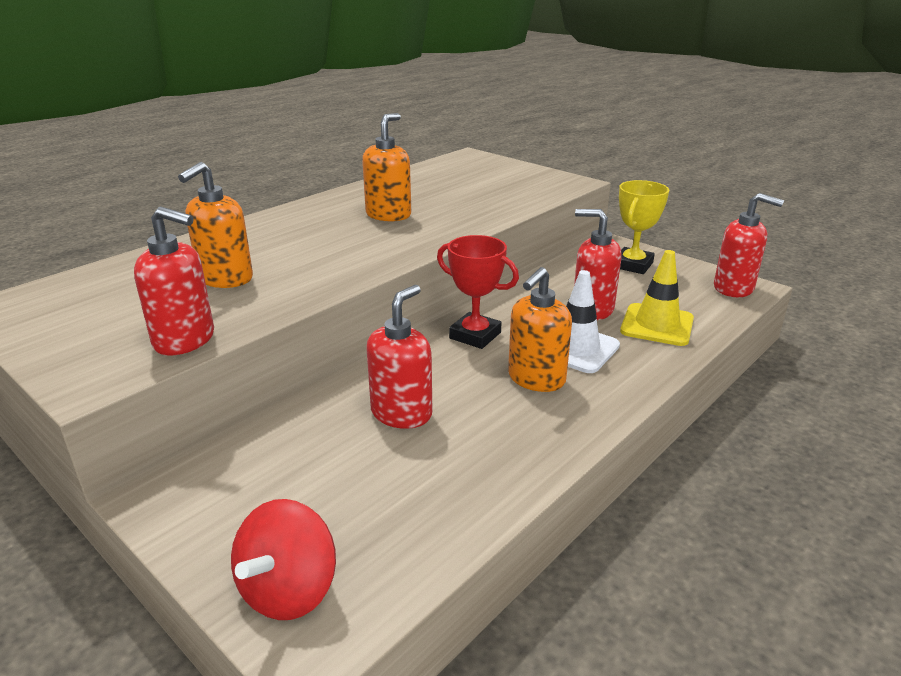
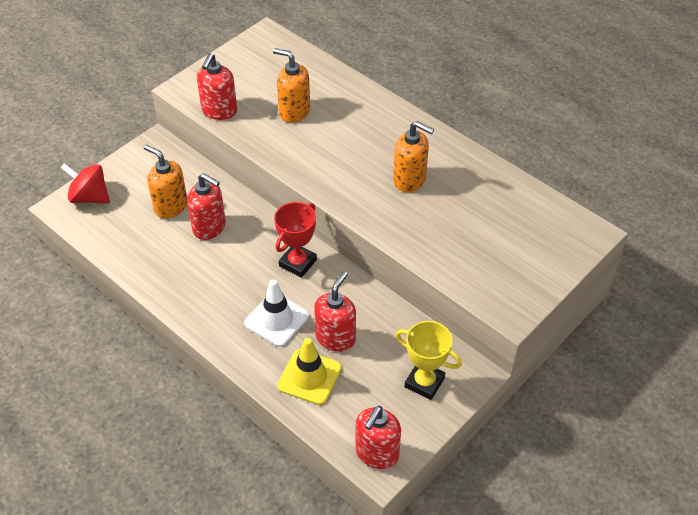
camera: 90 degrees right, 20 degrees up
orange soap dispenser [508,267,572,392] -> orange soap dispenser moved to [144,145,187,218]

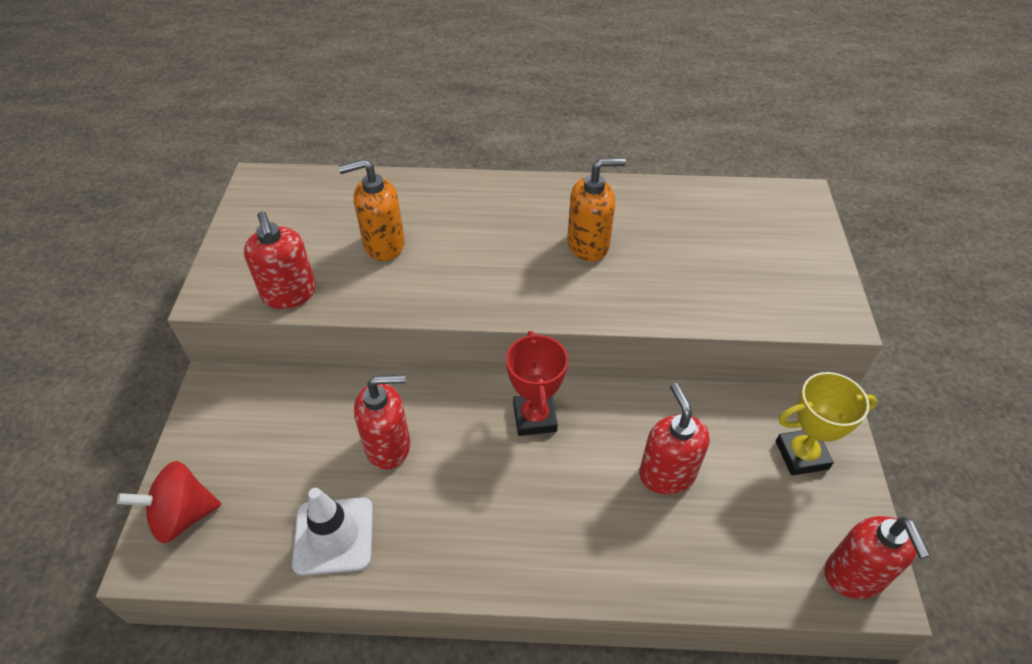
camera: 40 degrees left, 0 degrees up
orange soap dispenser [144,145,187,218] -> none
white traffic cone [244,279,309,347] -> white traffic cone moved to [292,488,373,576]
yellow traffic cone [277,338,342,405] -> none

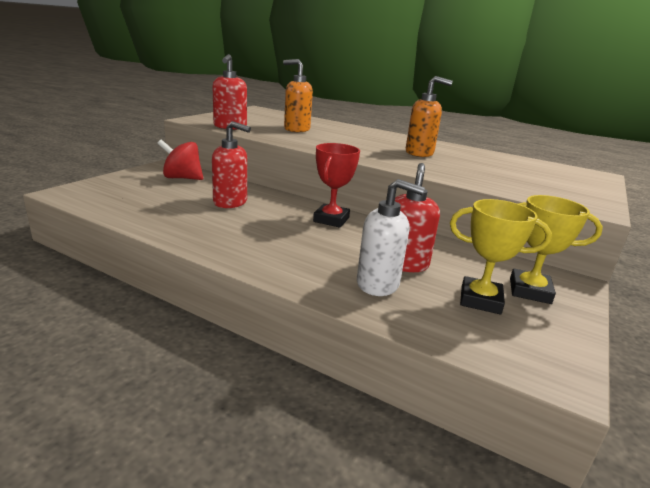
camera: 25 degrees right, 25 degrees down
red spinning top [117,461,221,543] -> red spinning top moved to [157,139,203,180]
white traffic cone [292,488,373,576] -> none
red soap dispenser [824,516,931,599] -> none
none -> white soap dispenser [357,179,425,296]
none -> yellow trophy [450,199,552,314]

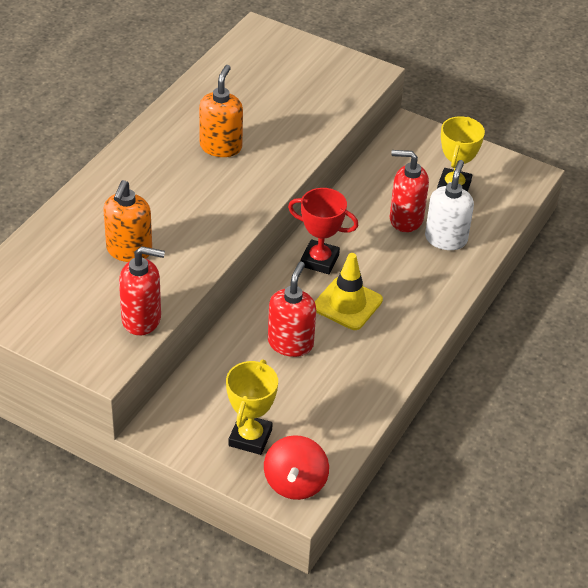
camera: 90 degrees left, 20 degrees up
red spinning top [157,139,203,180] -> red spinning top moved to [264,435,329,500]
yellow trophy [510,195,603,304] -> yellow trophy moved to [226,359,278,455]
none -> yellow traffic cone [315,253,383,330]

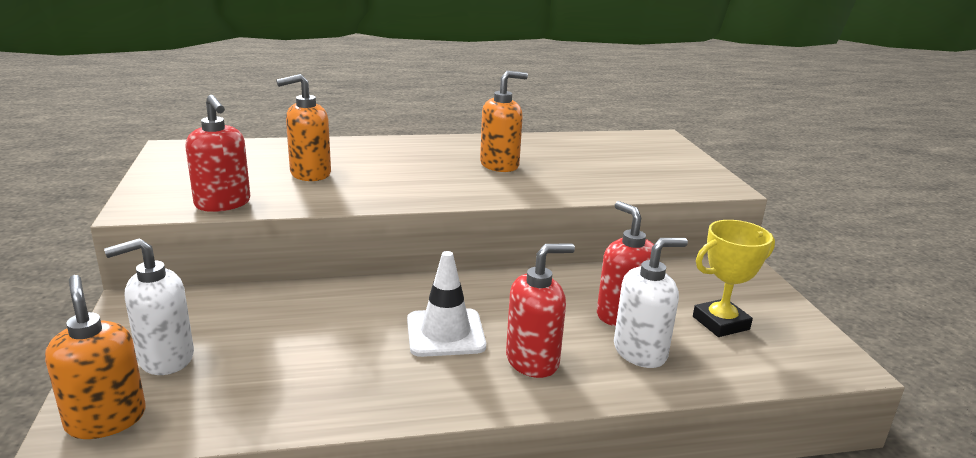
camera: 50 degrees right, 20 degrees down
yellow trophy [226,359,278,455] -> white soap dispenser [104,238,194,375]
red spinning top [264,435,329,500] -> orange soap dispenser [45,275,146,439]
red soap dispenser [268,262,316,357] -> red soap dispenser moved to [506,244,575,378]
red trophy [288,188,358,274] -> none
yellow traffic cone [315,253,383,330] -> white traffic cone [407,251,486,357]

